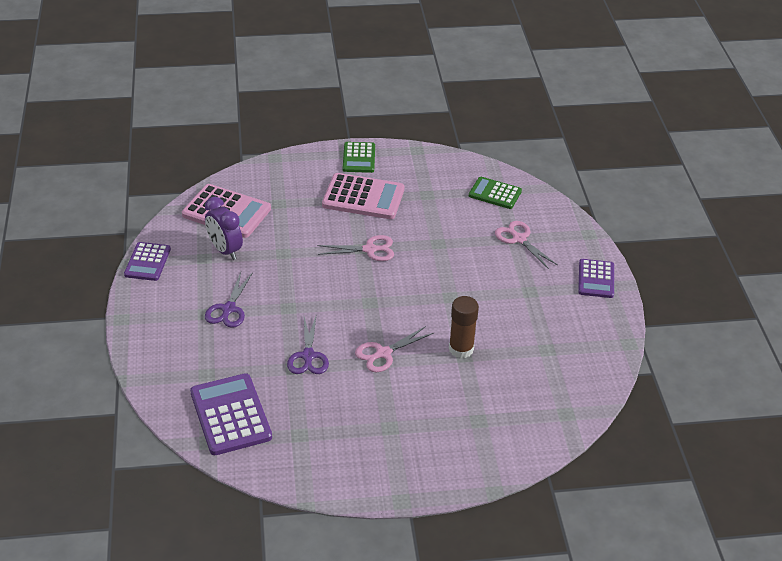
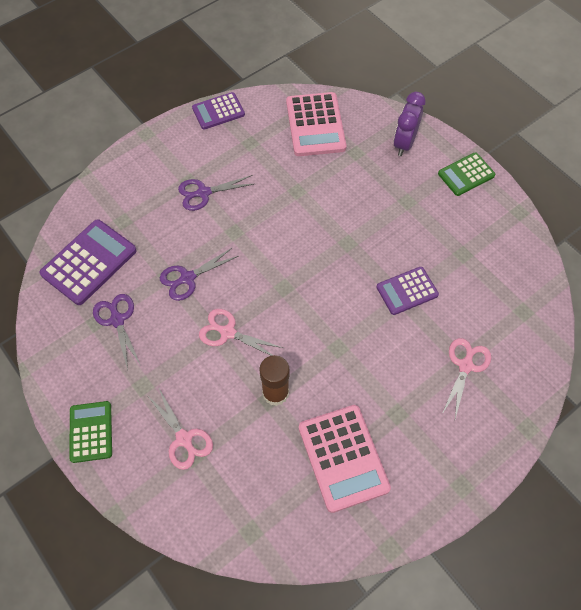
camera: 60 degrees right, 20 degrees up
purple clock [205,197,243,260] -> purple clock moved to [393,92,426,156]
pink scissors [318,235,394,261] -> pink scissors moved to [146,389,213,470]
pink calculator [322,173,404,219] -> pink calculator moved to [299,405,391,513]
green calculator [469,177,522,209] -> green calculator moved to [69,401,112,463]
purple calculator [578,259,614,298] -> purple calculator moved to [376,267,439,315]
none -> purple scissors [93,294,140,370]

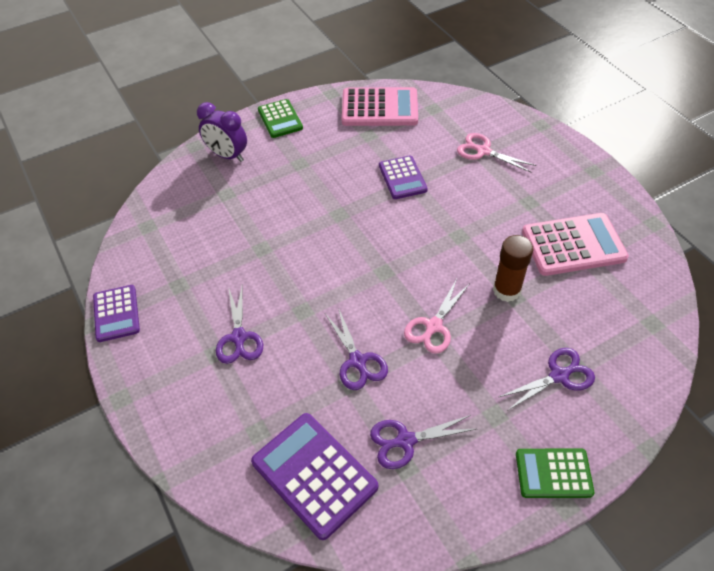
camera: 80 degrees left, 10 degrees down
pink scissors [146,389,213,470] -> purple scissors [499,348,595,411]
pink calculator [286,92,347,156] -> pink calculator moved to [342,87,418,126]

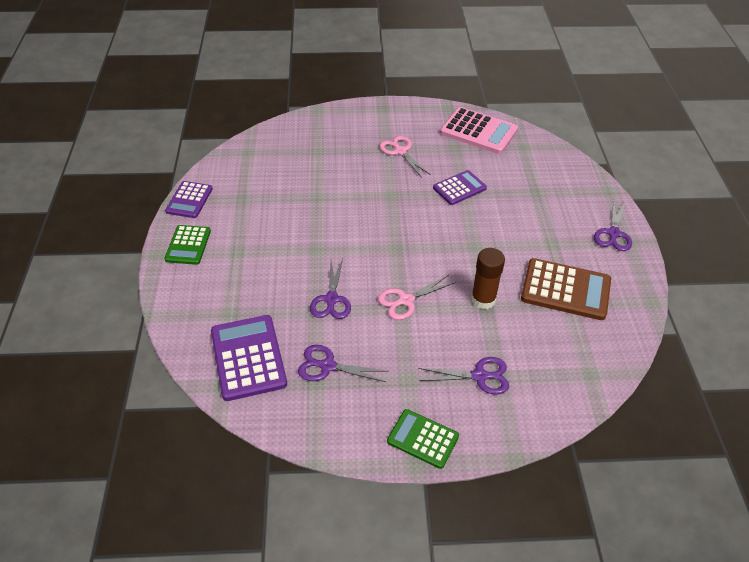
camera: 25 degrees right, 5 degrees down
purple clock [197,102,247,162] -> none
purple scissors [216,287,263,364] -> purple scissors moved to [594,200,632,251]
green calculator [258,99,303,138] -> green calculator moved to [164,225,211,265]
purple calculator [379,155,428,199] -> purple calculator turned 135 degrees counterclockwise [433,170,487,205]
pink scissors [457,133,536,173] -> pink scissors moved to [379,136,431,178]
pink calculator [522,213,629,276] -> brown calculator [521,258,611,320]

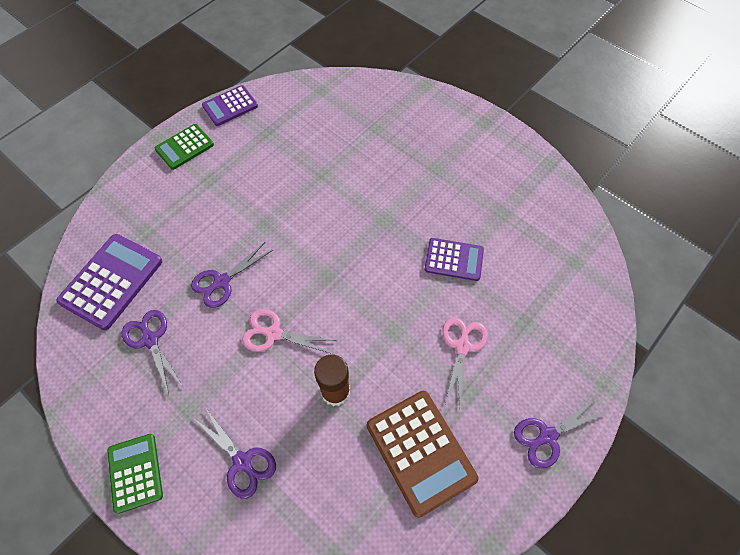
camera: 45 degrees right, 15 degrees up
pink scissors [379,136,431,178] -> pink scissors moved to [442,317,488,405]
pink calculator [440,107,518,154] -> none

